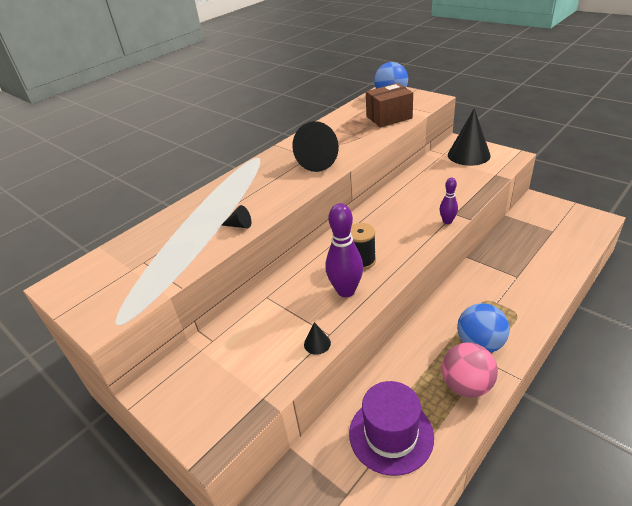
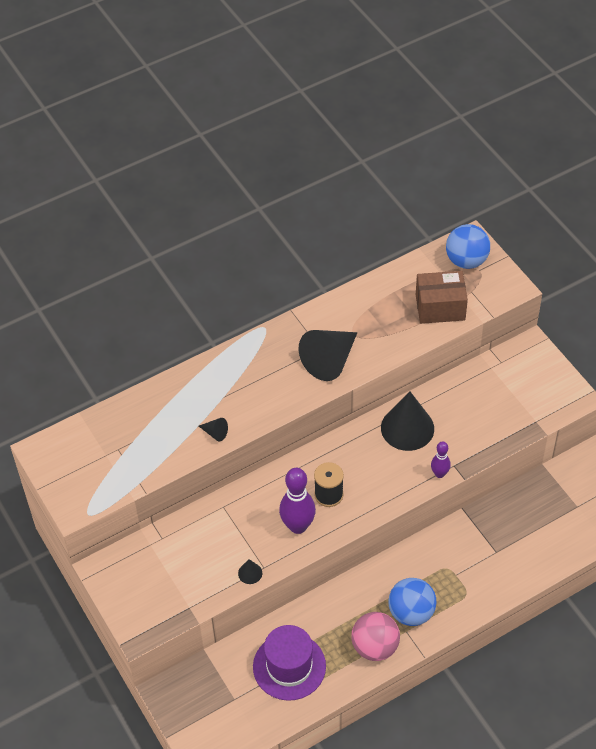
camera: 15 degrees right, 15 degrees up
black cone [448,108,491,166] -> black cone moved to [381,392,434,451]

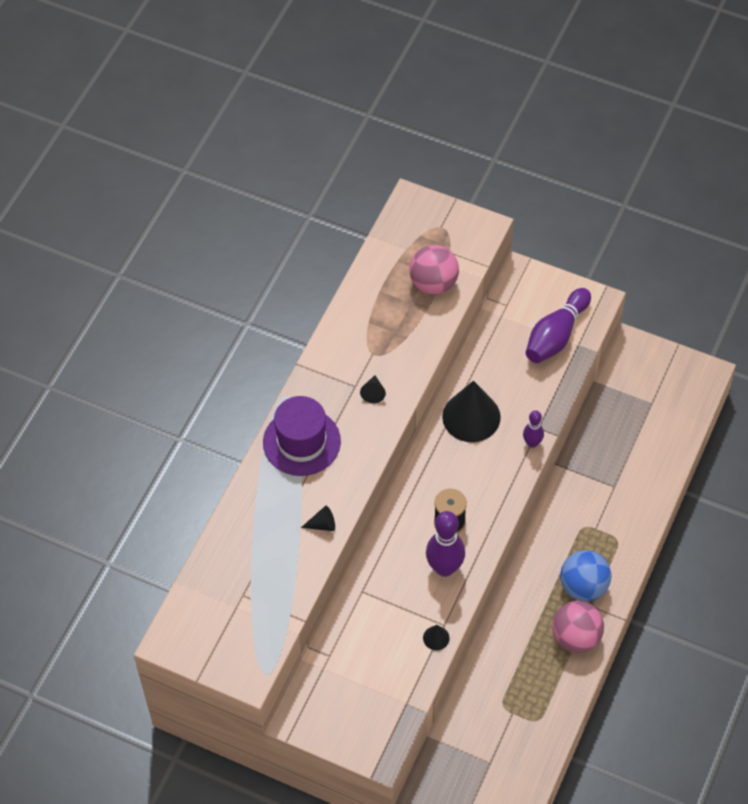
camera: 35 degrees left, 5 degrees up
purple hat [253,625,326,701] -> purple hat moved to [263,396,341,476]
black cone [299,330,357,381] -> black cone [360,375,386,403], size x0.43
brown box [416,271,468,324] -> pink ball [409,245,459,295]
blue ball [446,224,490,269] -> none
none -> purple bowling pin [526,288,591,363]

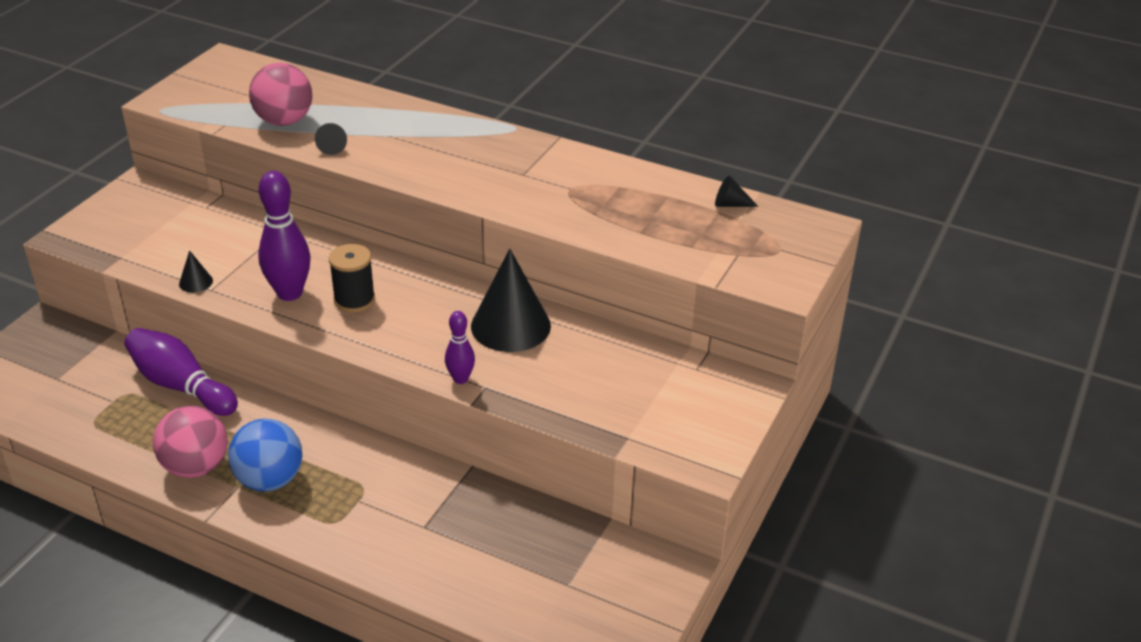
camera: 90 degrees right, 20 degrees down
purple hat [263,396,341,476] -> none
black cone [360,375,386,403] -> black cone moved to [715,176,758,207]
pink ball [409,245,459,295] -> pink ball moved to [249,63,312,126]
purple bowling pin [526,288,591,363] -> purple bowling pin moved to [124,328,238,416]

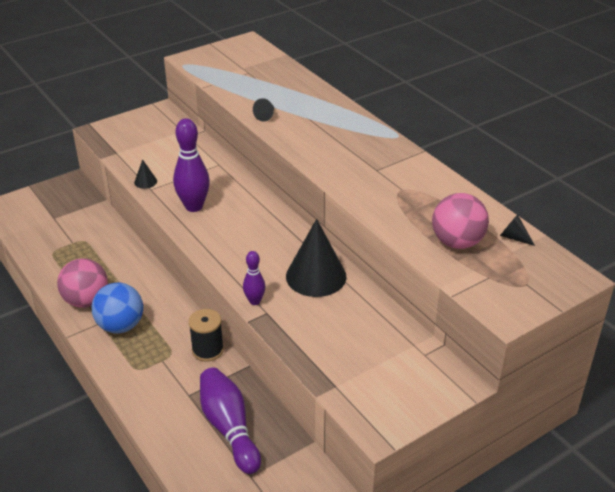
camera: 30 degrees right, 0 degrees up
purple bowling pin [124,328,238,416] -> purple bowling pin moved to [200,368,261,474]
pink ball [249,63,312,126] -> pink ball moved to [432,193,489,249]
black spool [329,244,375,313] -> black spool moved to [188,309,224,362]

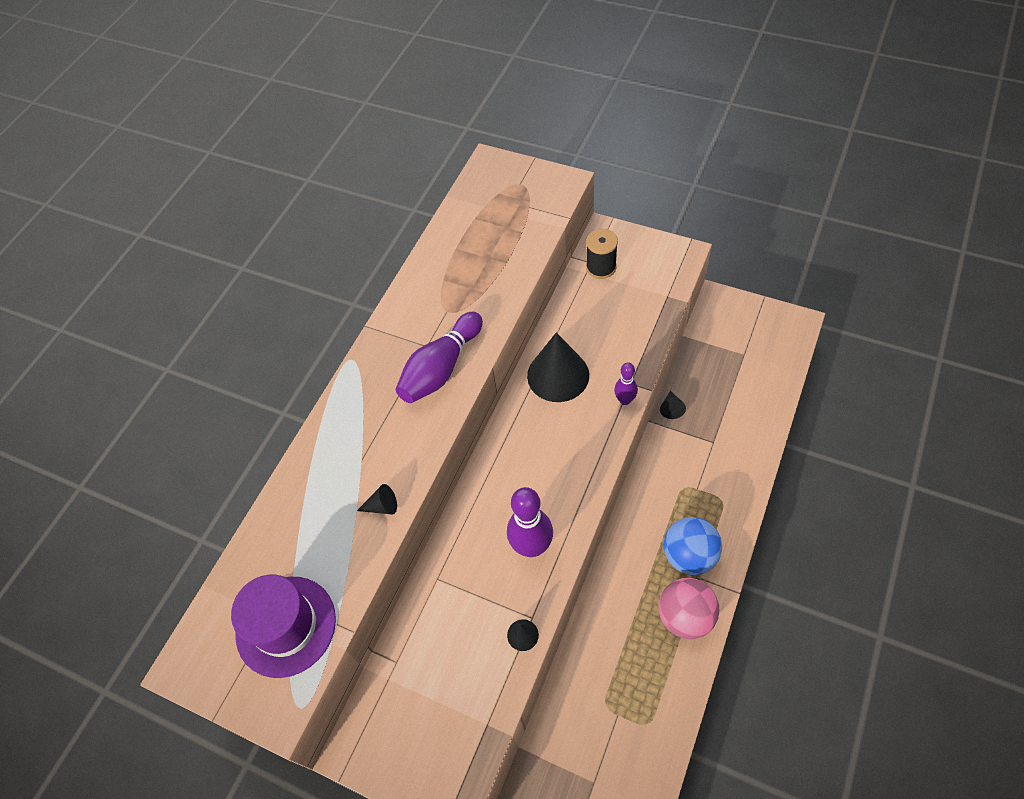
camera: 115 degrees left, 20 degrees up
black spool [188,309,224,362] -> black spool moved to [586,229,618,279]
purple bowling pin [200,368,261,474] -> purple bowling pin moved to [396,311,483,403]
pink ball [432,193,489,249] -> none
black cone [500,214,535,246] -> black cone moved to [660,391,686,419]
none -> purple hat [231,574,336,678]

